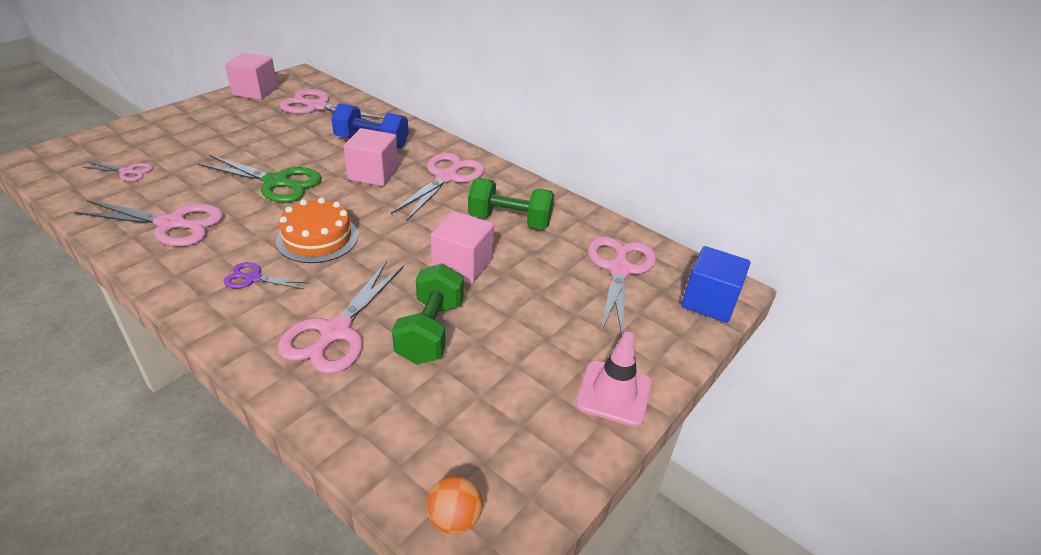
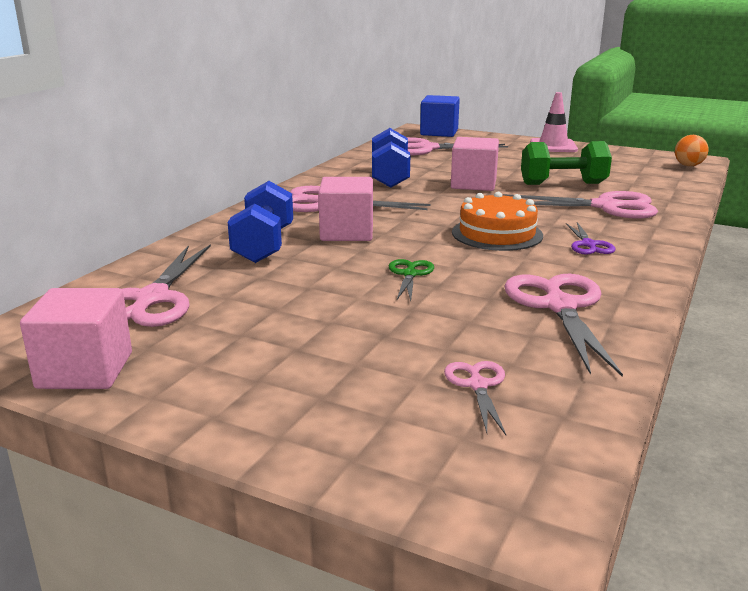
camera: 100 degrees left, 15 degrees down
green scissors [198,155,322,203] -> green scissors [389,259,434,301], size x0.52
green dumbbell [468,178,555,229] -> blue dumbbell [372,128,410,188]

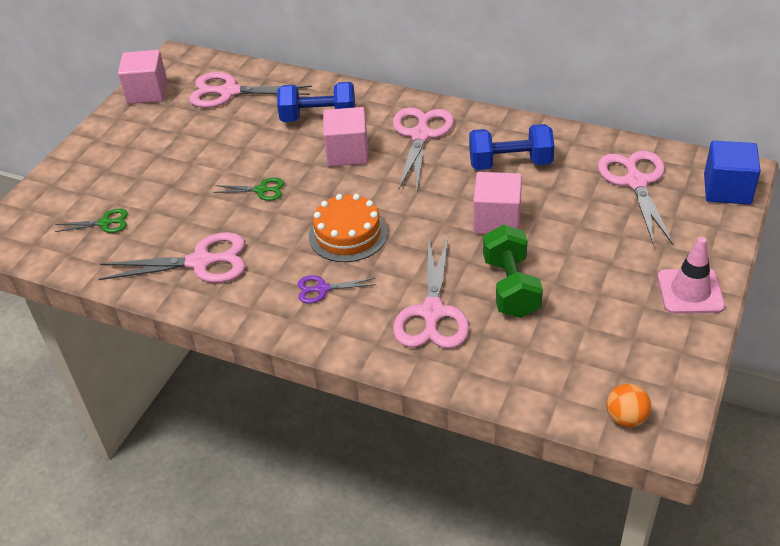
camera: 90 degrees right, 20 degrees up
pink scissors [444,361,506,435] -> green scissors [55,209,128,233]

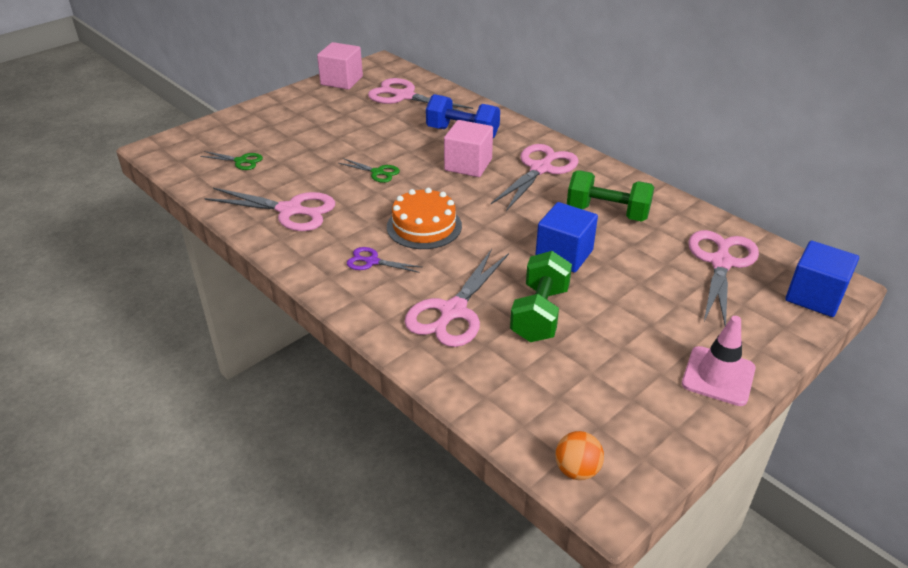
camera: 20 degrees right, 5 degrees down
blue dumbbell [469,124,554,170] -> green dumbbell [567,170,654,222]
pink cube [473,172,522,234] -> blue cube [535,202,598,273]

